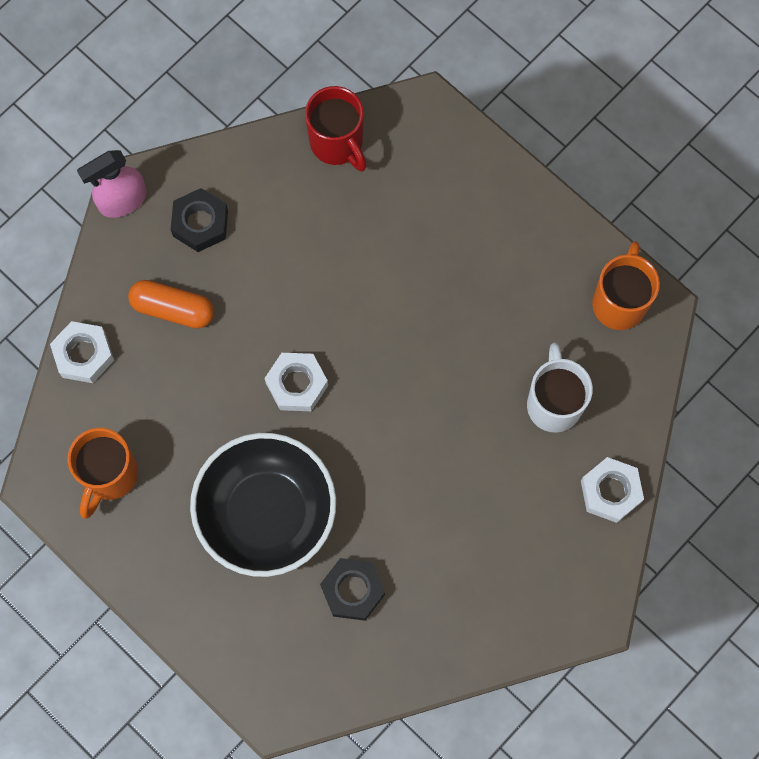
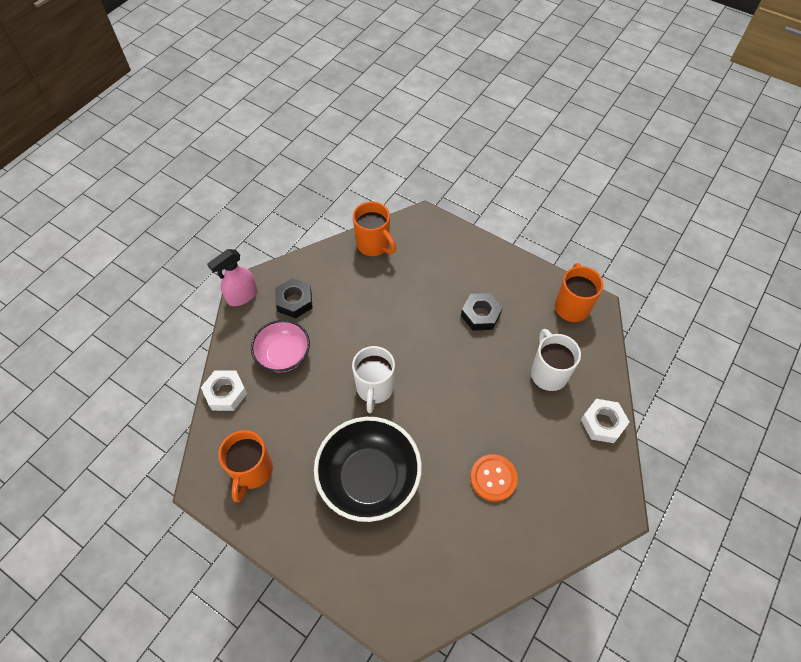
camera: 10 degrees left, 15 degrees down
orange capsule [128,280,214,329] -> pink bowl [251,320,310,372]
white nut [265,353,328,411] -> white mug [352,346,395,413]
red mug [305,86,367,172] -> orange mug [353,202,396,256]
black nut [320,558,385,621] -> black nut moved to [461,293,503,331]
none -> orange button [470,454,518,502]

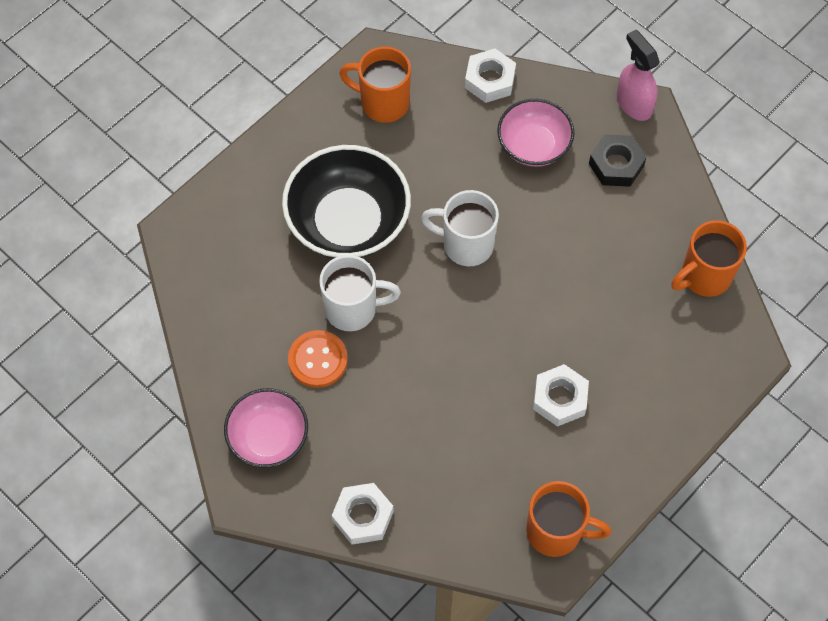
camera: 100 degrees right, 5 degrees up
black nut [461,293,503,331] -> white nut [533,364,589,427]
white mug [531,329,581,391] -> white mug moved to [319,255,401,331]
none -> pink bowl [224,388,308,468]

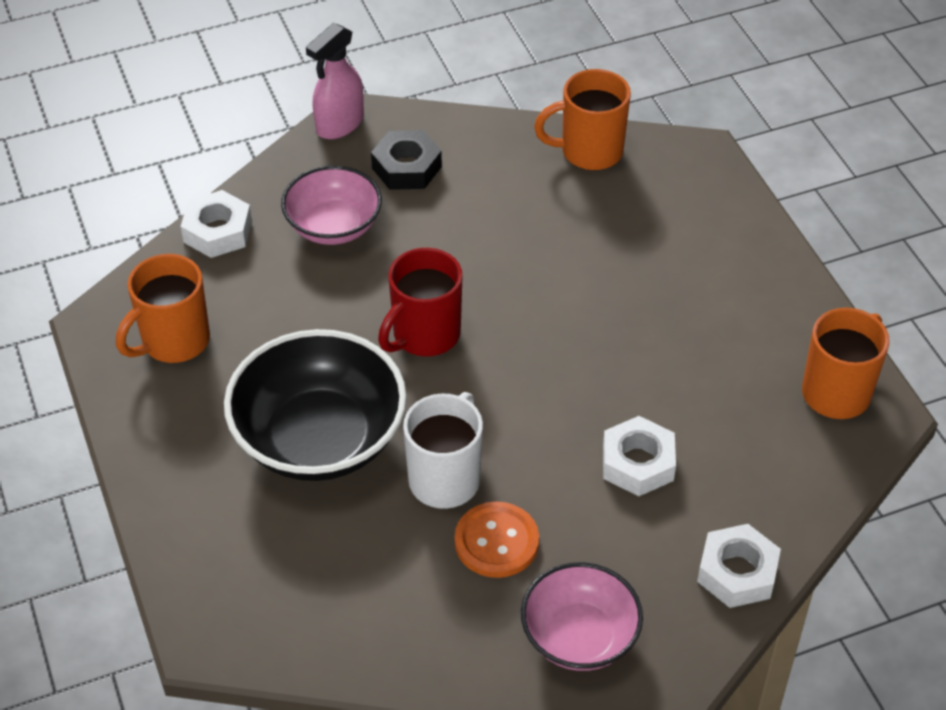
camera: 65 degrees left, 15 degrees down
white mug [421,190,499,266] -> red mug [378,248,463,357]
white nut [533,364,589,427] -> white nut moved to [603,416,676,496]
pink spray bottle [617,30,660,121] -> pink spray bottle turned 45 degrees counterclockwise [306,23,364,139]
orange mug [671,220,747,297] -> orange mug turned 90 degrees clockwise [534,69,631,170]

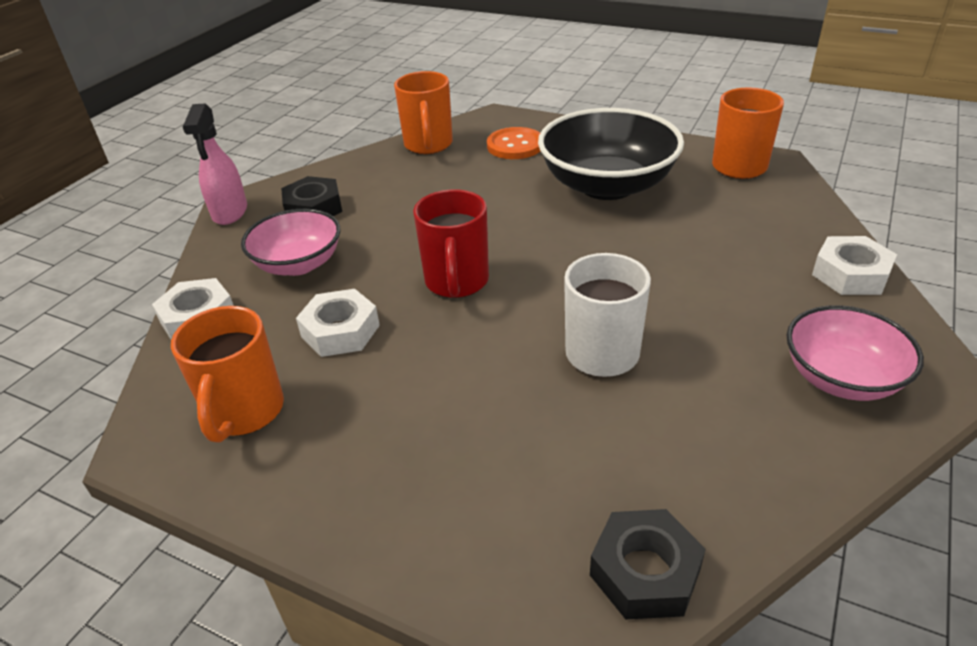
camera: 40 degrees left, 10 degrees down
black bowl [224,329,407,481] -> black bowl moved to [538,108,684,200]
orange button [455,502,539,578] -> orange button moved to [487,127,540,159]
orange mug [534,69,631,170] -> orange mug turned 45 degrees counterclockwise [394,71,453,154]
white nut [603,416,676,496] -> white nut moved to [296,289,380,357]
none -> black nut [590,509,706,619]

